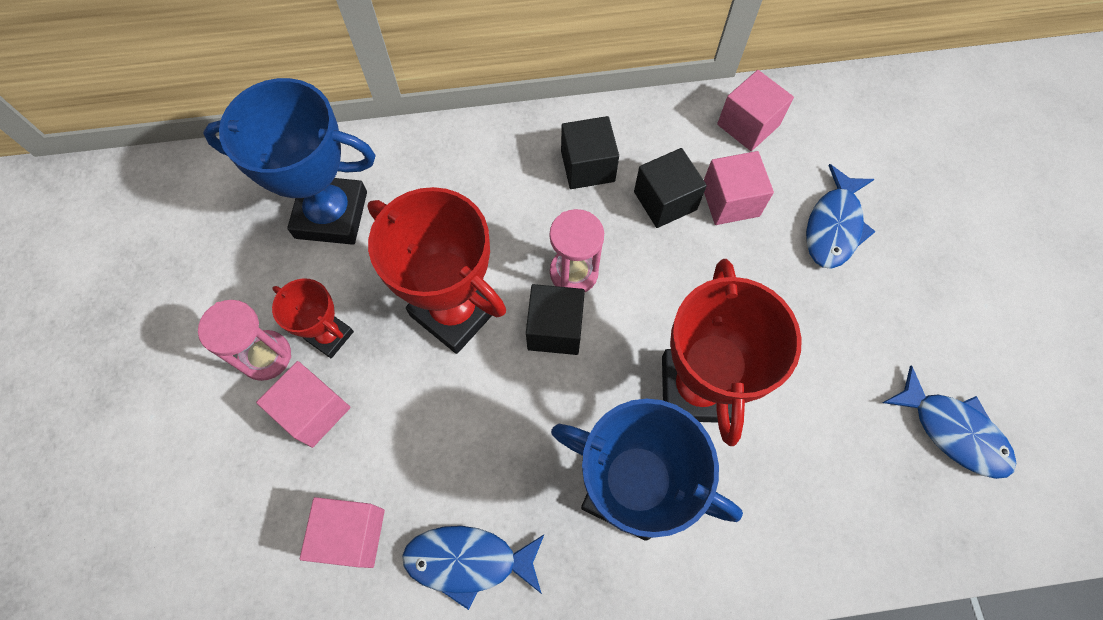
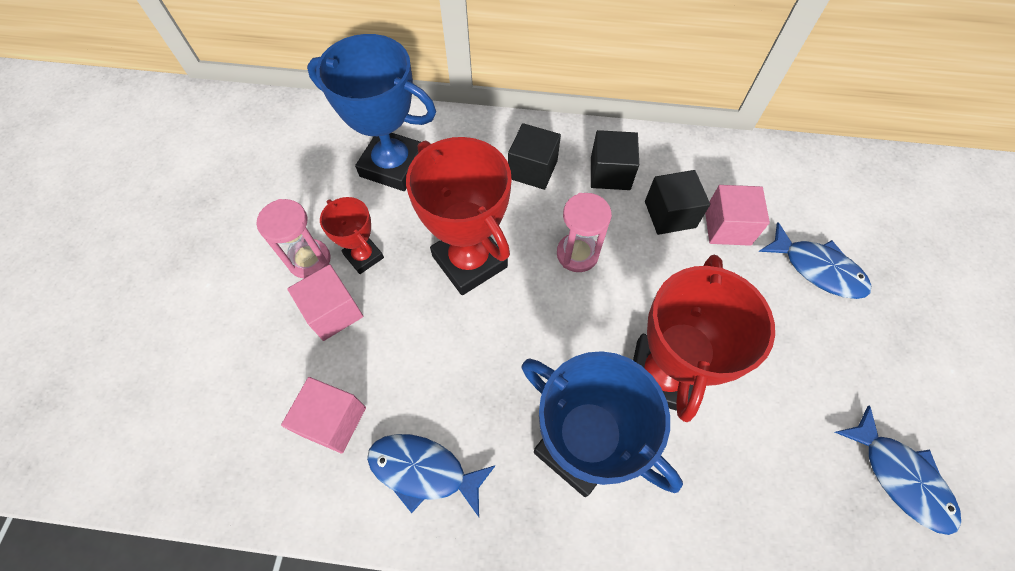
camera: 15 degrees right, 5 degrees down
black cube [526,284,585,355] -> black cube moved to [508,123,561,190]
pink cube [717,70,794,151] -> none
blue fish [806,164,876,269] -> blue fish turned 90 degrees counterclockwise [759,222,871,299]

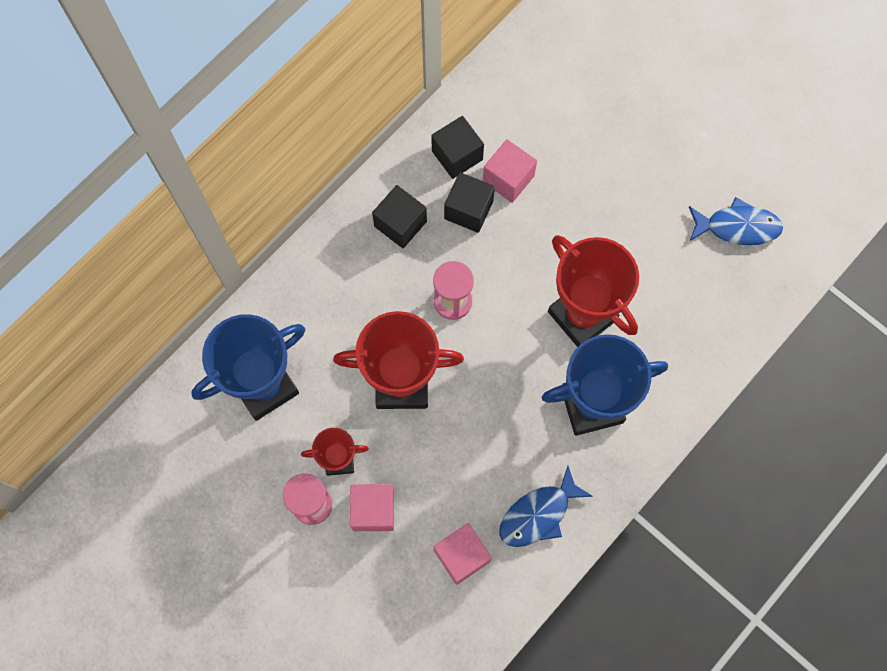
camera: 55 degrees left, 10 degrees up
black cube [508,123,561,190] -> black cube moved to [431,116,484,179]
blue fish [759,222,871,299] -> none

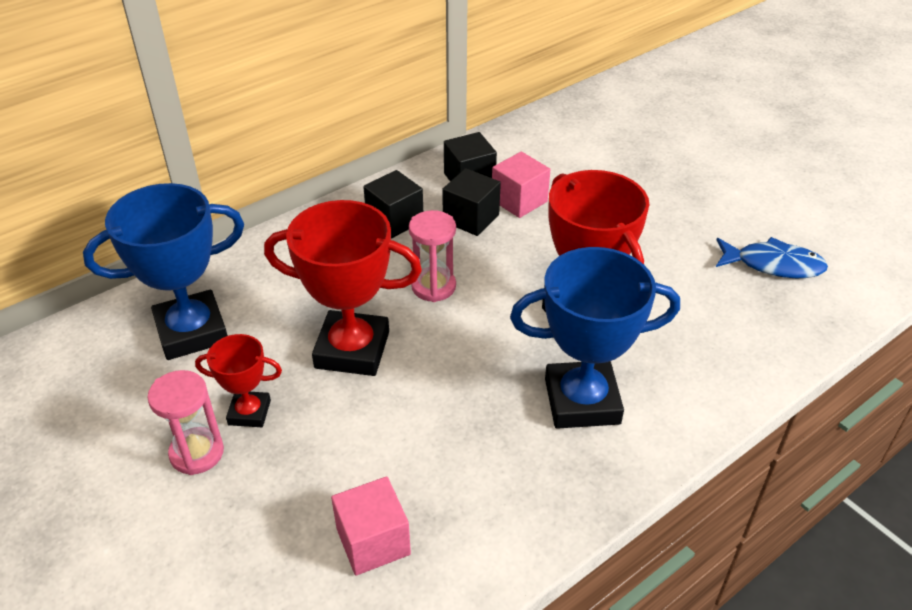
camera: 10 degrees right, 30 degrees down
pink cube [350,484,394,531] -> none
blue fish [499,466,593,547] -> none

